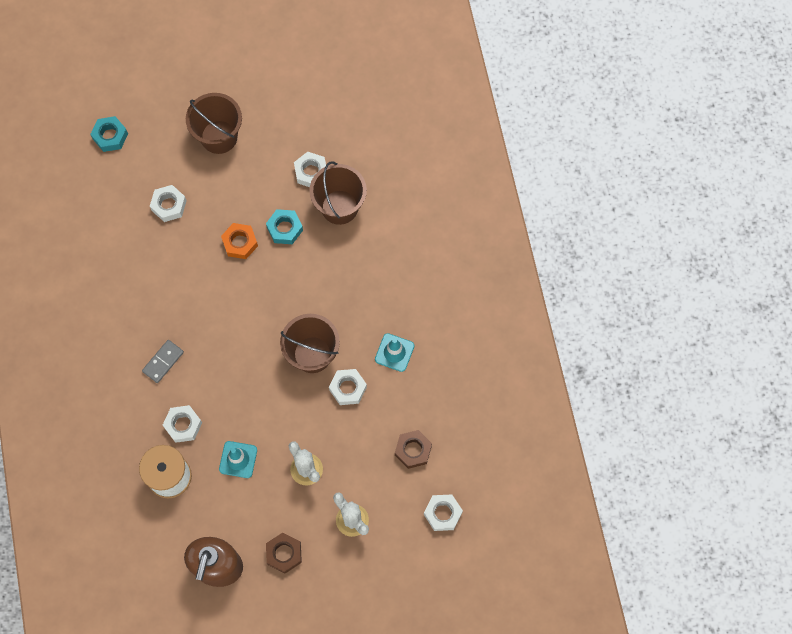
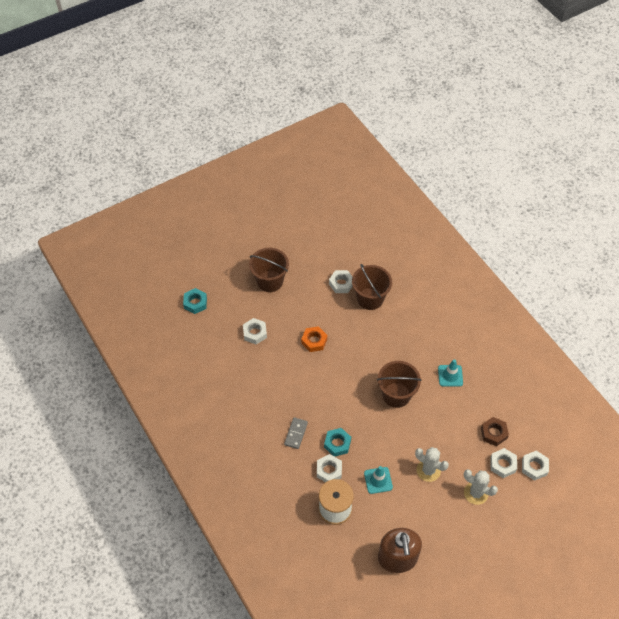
camera: 20 degrees left, 15 degrees down
turquoise nut [266,209,303,244] -> turquoise nut moved to [324,428,351,457]
brown nut [266,532,302,573] -> none
white nut [329,369,367,405] -> white nut moved to [490,448,517,478]

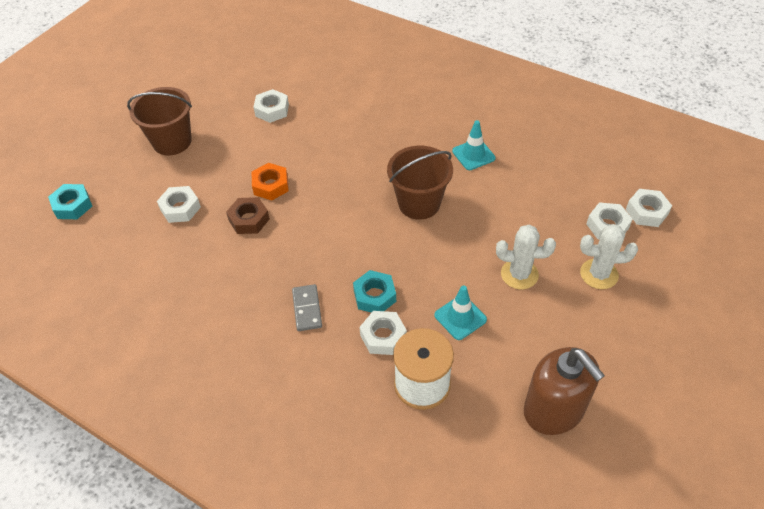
camera: 25 degrees left, 5 degrees down
brown bucket [352,264,392,310] -> none
brown nut [481,417,509,446] -> brown nut moved to [226,197,270,234]

